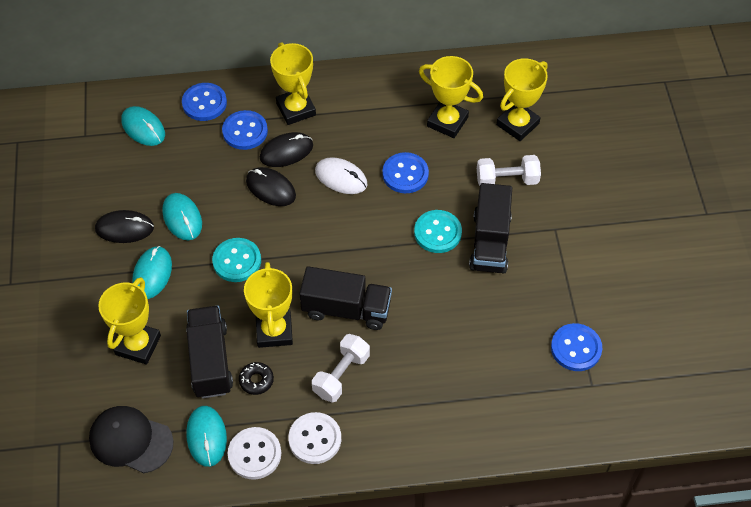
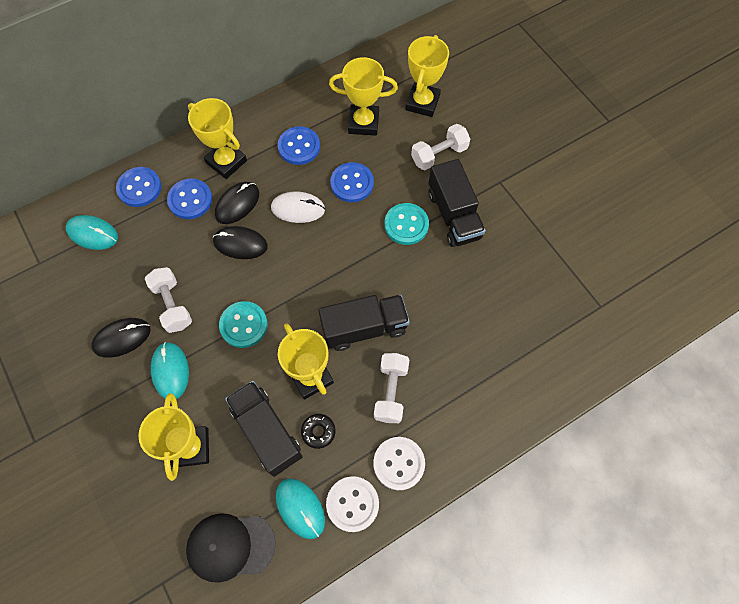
camera: 25 degrees left, 10 degrees up
turquoise mouse [162,193,202,240] -> white dumbbell [145,267,192,333]
blue button [551,323,602,371] -> blue button moved to [277,126,320,165]

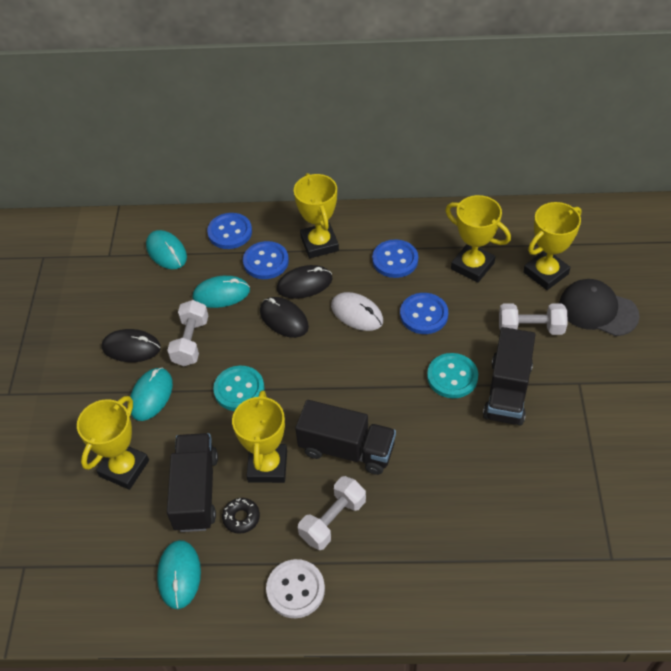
camera: 35 degrees right, 15 degrees down
black cap [186,513,276,583] -> black cap moved to [559,279,640,336]
white button [326,476,379,532] -> none
none -> turquoise mouse [192,276,250,308]

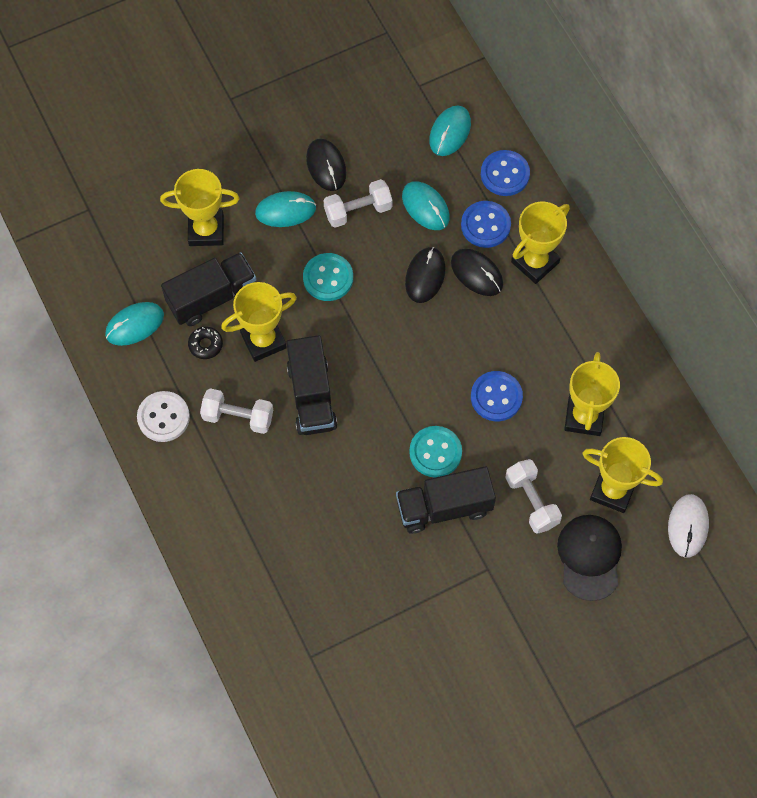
camera: 60 degrees right, 15 degrees up
white mouse [331,292,383,331] -> white mouse moved to [668,494,709,558]
blue button [372,239,418,278] -> none

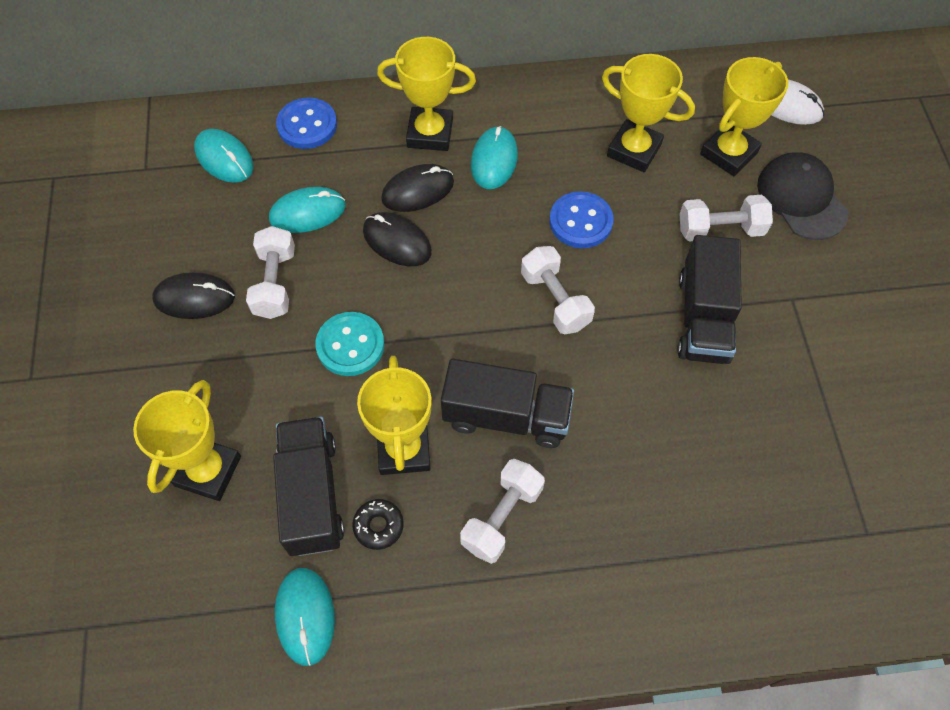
camera: 70 degrees left, 5 degrees down
white button [137,391,190,442] -> none
turquoise mouse [255,191,316,227] -> turquoise mouse moved to [471,126,518,189]
turquoise button [409,426,462,477] -> none
blue button [461,201,511,248] -> none
yellow trophy [511,202,570,284] -> yellow trophy turned 60 degrees counterclockwise [377,37,476,151]
black cap [557,515,622,601] -> black cap turned 45 degrees clockwise [757,152,848,240]
none -> white dumbbell [521,246,595,334]

